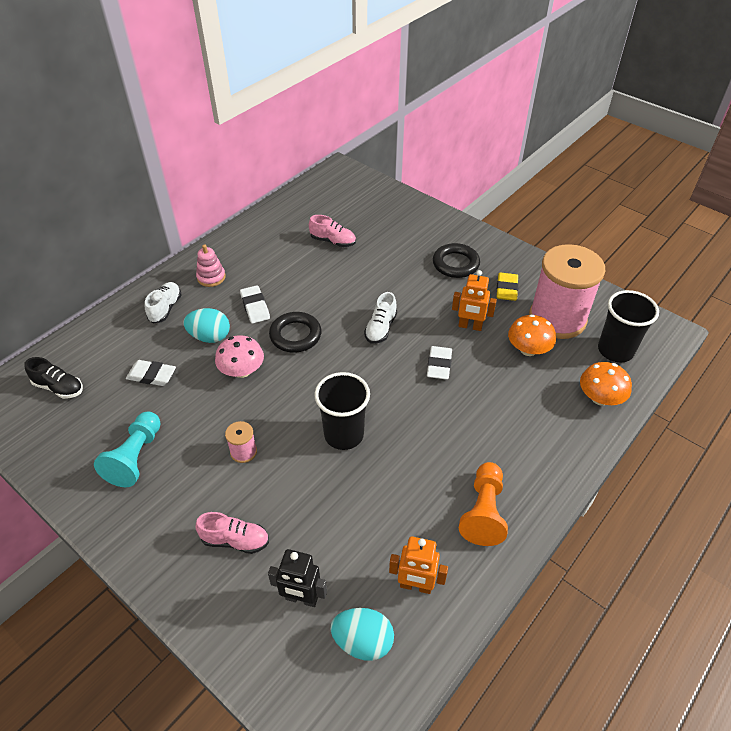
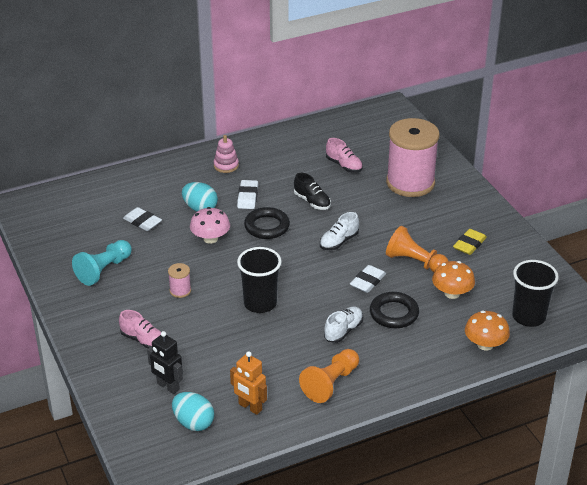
camera: 25 degrees right, 10 degrees down
black shoe [24,357,83,399] -> black shoe moved to [294,173,331,210]
white shoe [145,282,182,324] -> white shoe moved to [324,307,363,343]
black ring [433,243,480,278] -> black ring moved to [370,292,419,328]
orange robot [452,270,497,331] -> orange pawn [386,226,448,272]
pink spool [529,244,605,339] -> pink spool moved to [386,118,439,197]

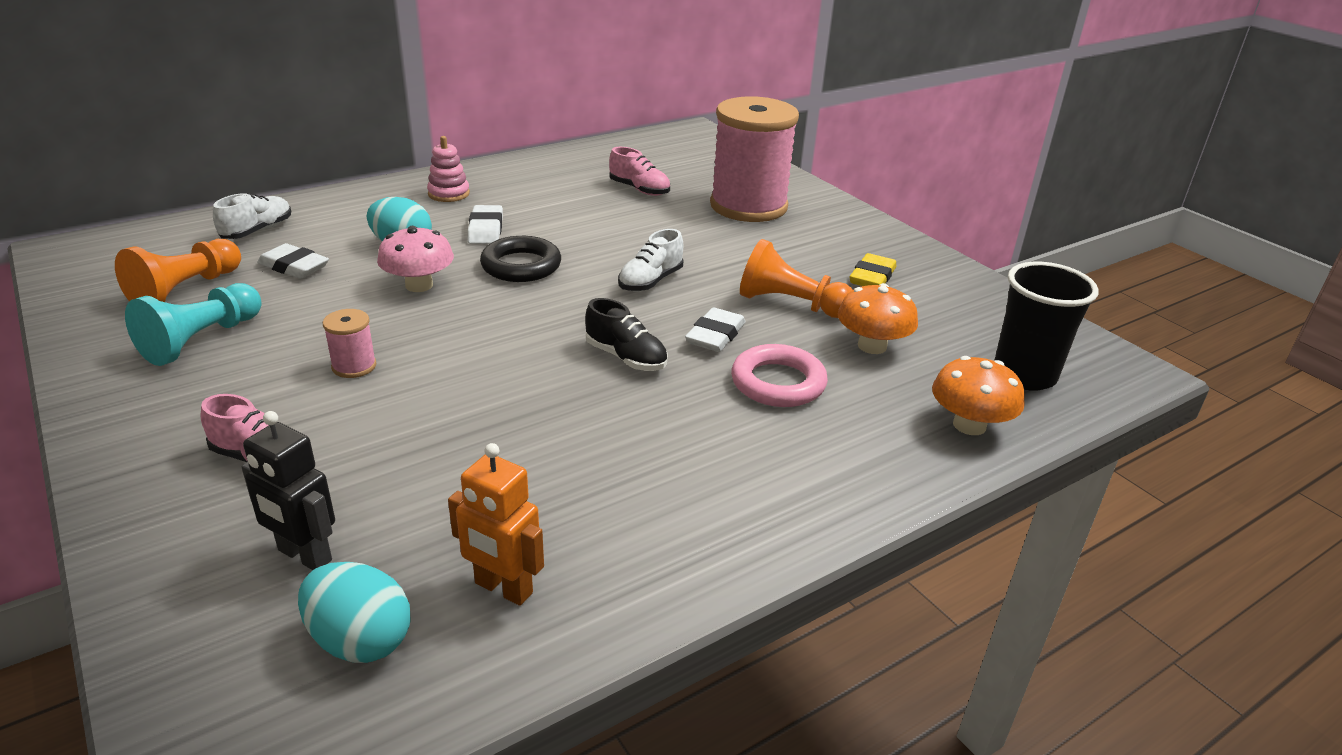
camera: 10 degrees left, 5 degrees down
black cup [237,247,282,313] -> none
black shoe [294,173,331,210] -> black shoe moved to [585,298,668,371]
orange pawn [299,349,359,403] -> orange pawn moved to [115,239,241,302]
white shoe [324,307,363,343] -> white shoe moved to [213,193,291,239]
black ring [370,292,419,328] -> pink ring [731,344,828,407]

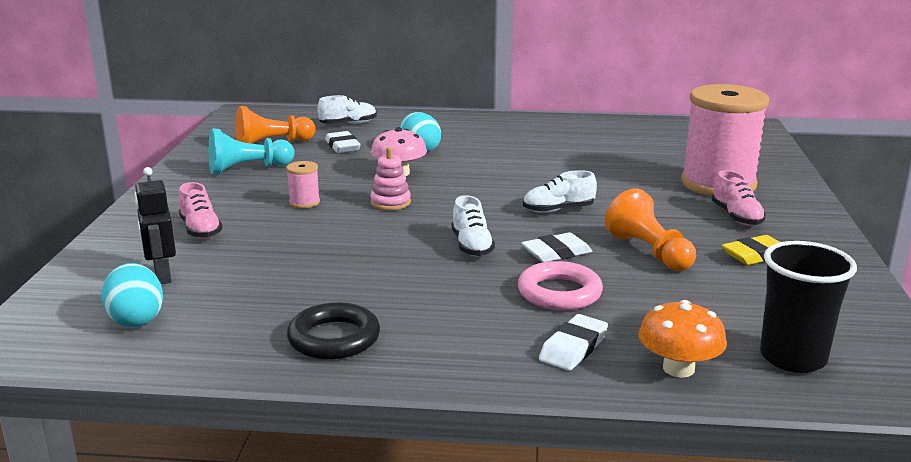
camera: 40 degrees right, 10 degrees down
pink stacking toy [427,136,470,202] -> pink stacking toy moved to [370,147,411,210]
orange robot [448,443,544,606] -> none
white eraser [468,205,503,244] -> white eraser moved to [539,314,608,371]
black ring [480,236,561,282] -> black ring moved to [287,302,380,360]
black shoe [585,298,668,371] -> white shoe [452,195,495,257]
pink shoe [609,147,670,196] -> pink shoe moved to [712,170,766,226]
orange mushroom [838,283,918,354] -> none

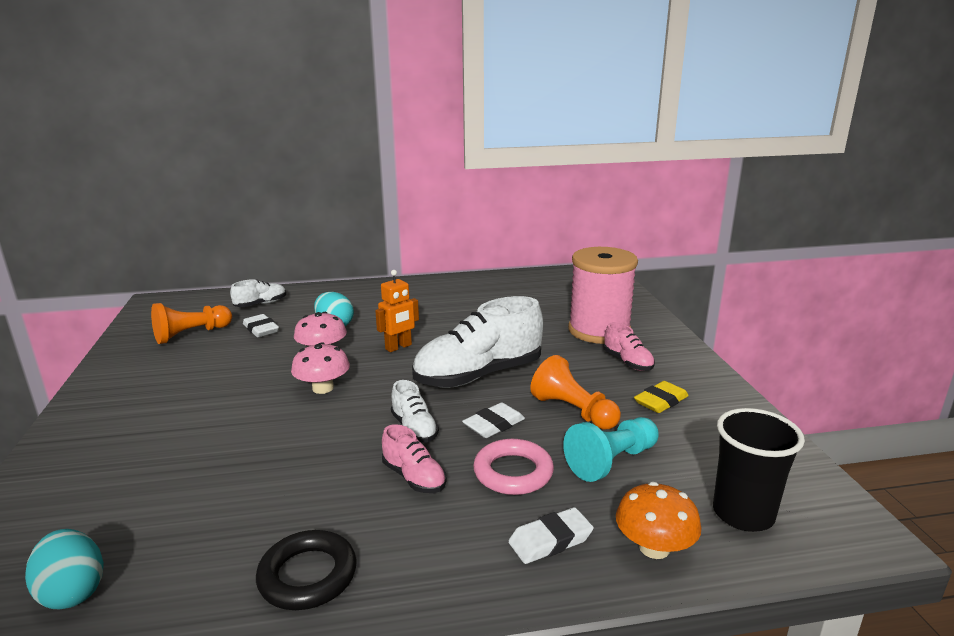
camera: 15 degrees left, 0 degrees up
black robot [134,167,176,284] -> none
pink shoe [179,182,223,239] -> pink shoe moved to [382,424,447,493]
turquoise pawn [209,129,294,174] -> turquoise pawn moved to [563,417,659,482]
pink spool [286,161,320,208] -> none
pink stacking toy [370,147,411,210] -> pink mushroom [291,342,350,394]
white shoe [523,170,597,213] -> white shoe [412,296,543,388], size x2.10
white eraser [539,314,608,371] -> white eraser turned 45 degrees clockwise [508,507,594,564]
none -> orange robot [375,270,419,352]

